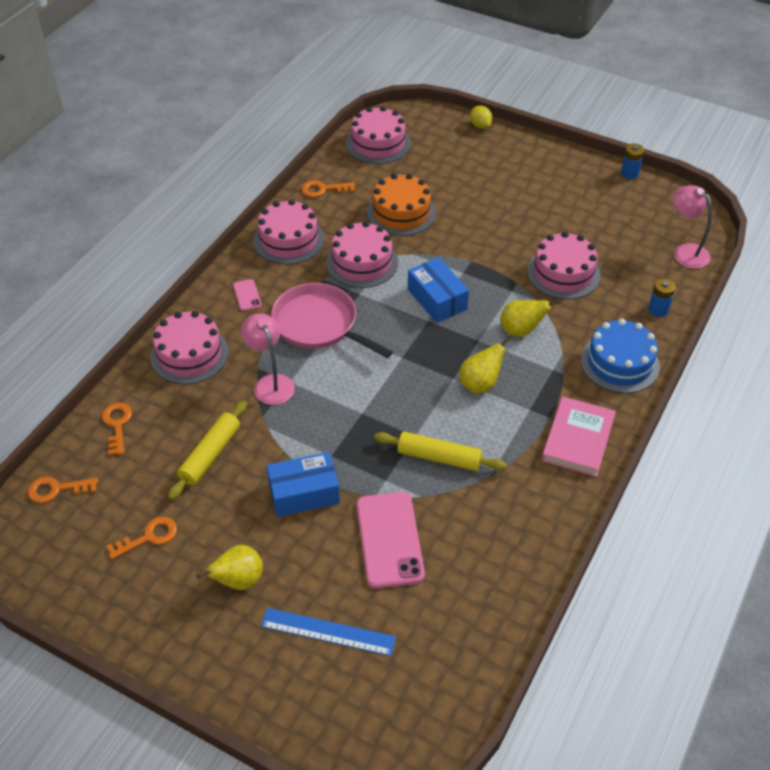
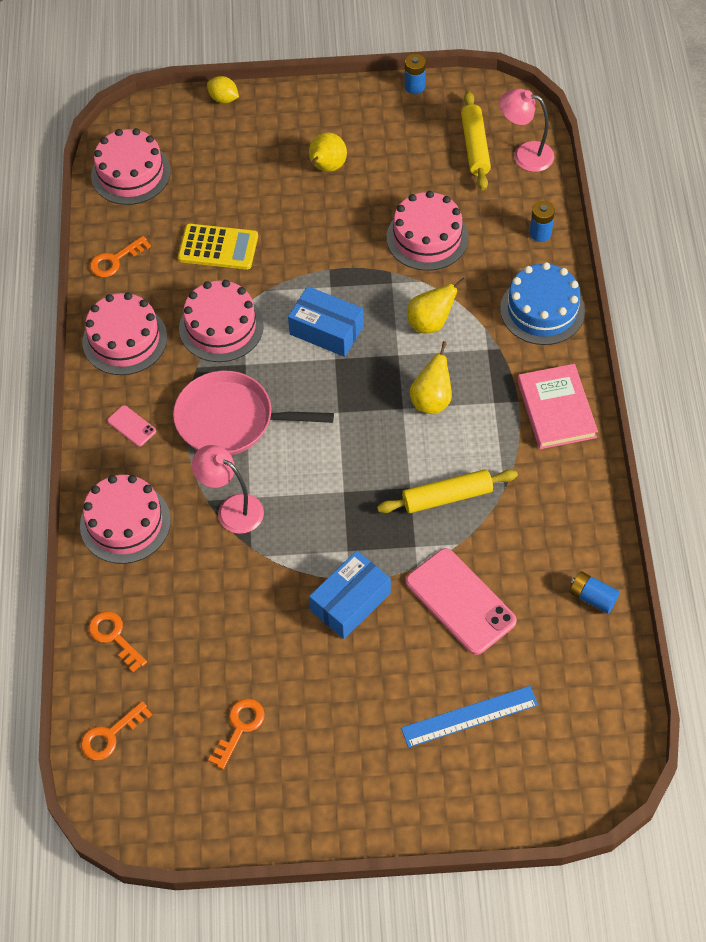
camera: 30 degrees left, 10 degrees up
yellow rolling pin [168,400,247,500] -> yellow rolling pin moved to [461,91,491,191]
yellow pear [196,545,263,590] -> yellow pear moved to [309,132,347,172]
orange cake [367,173,436,236] -> yellow calculator [178,224,258,270]
none -> blue battery [570,571,620,614]

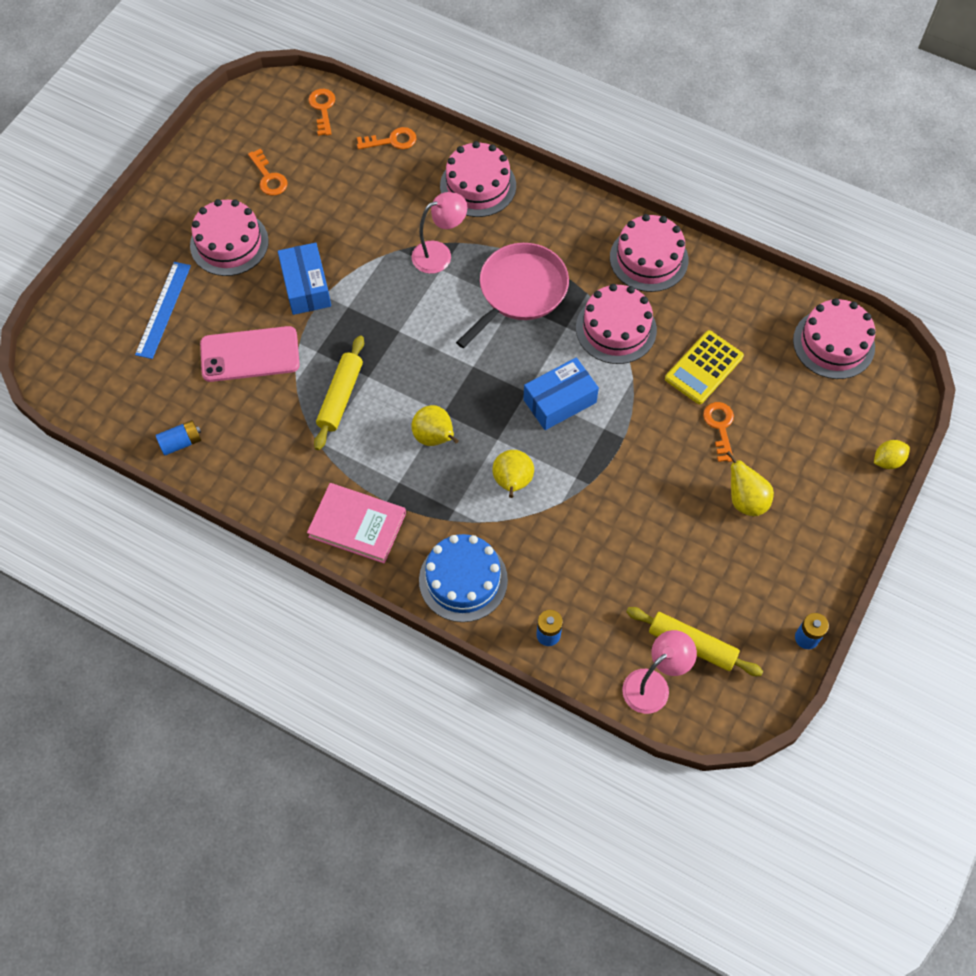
camera: 120 degrees right, 5 degrees up
orange key [90,236,151,277] -> orange key moved to [703,402,734,462]
pink phone [107,405,156,447] -> none
pink cake [387,191,468,271] -> pink cake moved to [190,199,269,276]

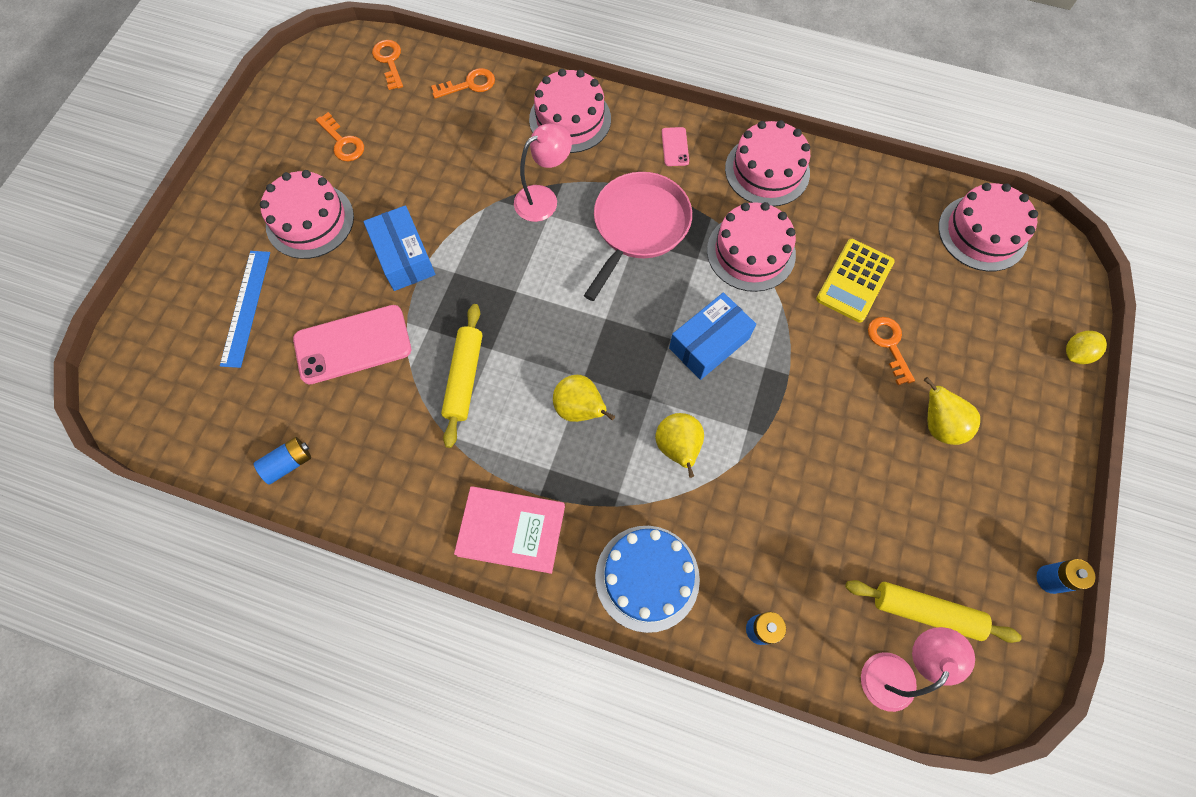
camera: 10 degrees left, 5 degrees up
none -> pink phone [662,127,689,166]

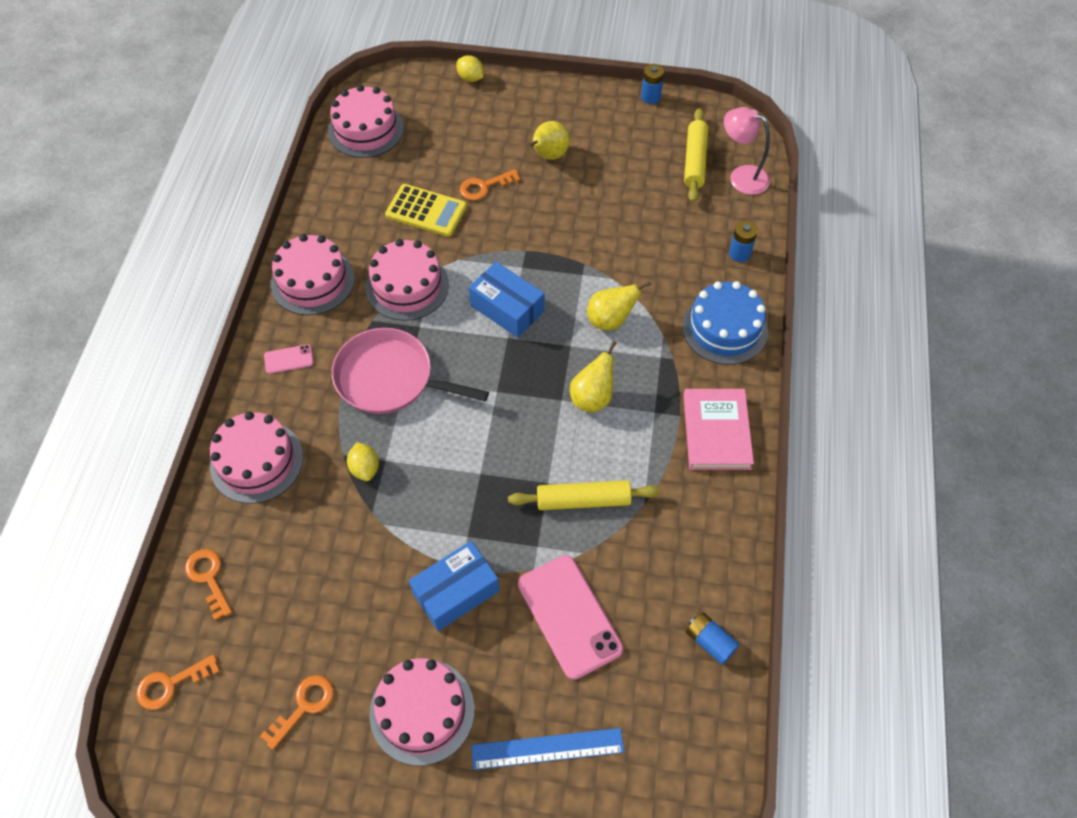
camera: 100 degrees left, 10 degrees down
pink lamp [514,124,572,222] -> yellow lemon [347,442,379,481]

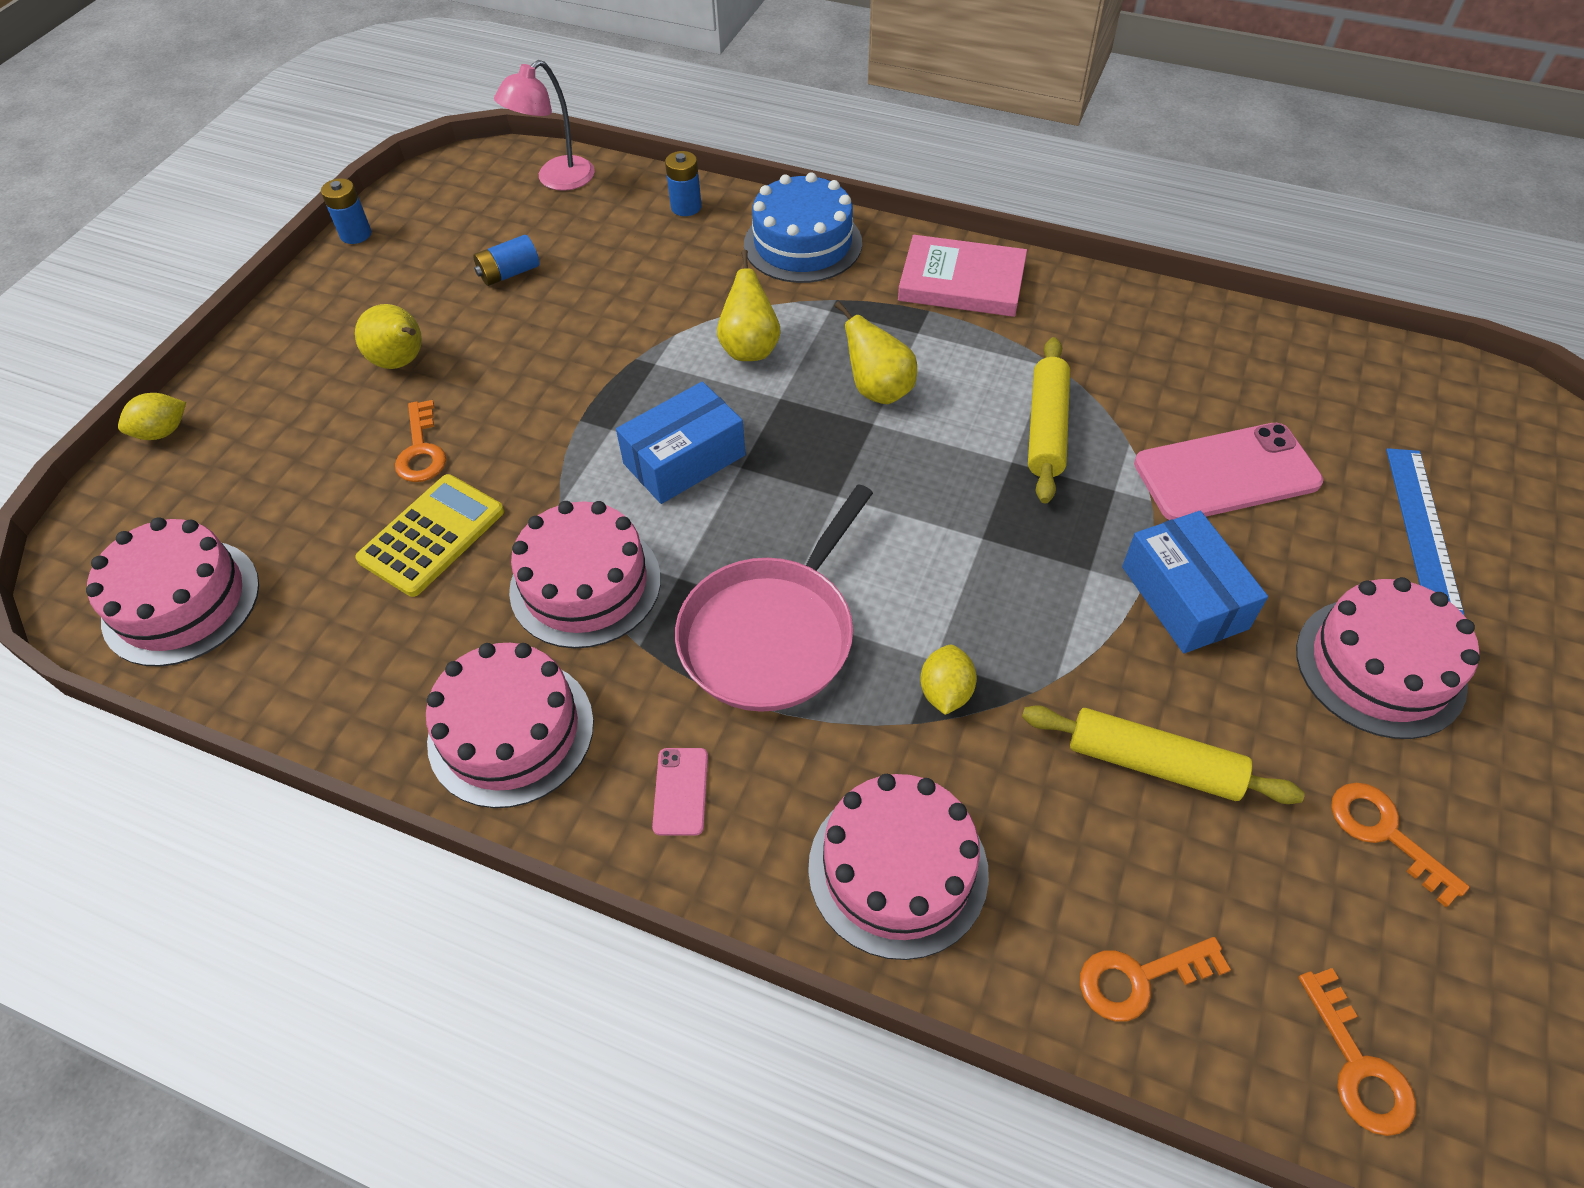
camera: 75 degrees left, 5 degrees down
yellow lemon [347,442,379,481] -> yellow lemon turned 75 degrees counterclockwise [920,645,977,715]
yellow rolling pin [684,108,708,203] -> yellow rolling pin moved to [1022,705,1305,804]
blue battery [686,612,740,665] -> blue battery moved to [473,235,540,286]

